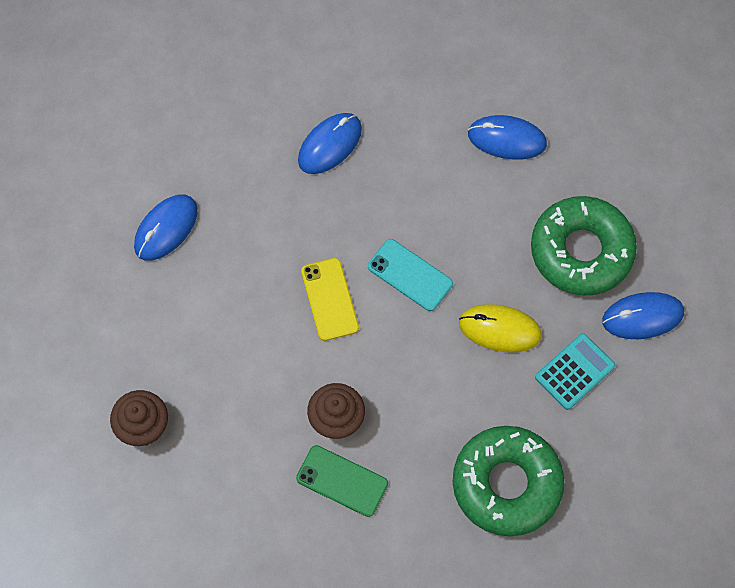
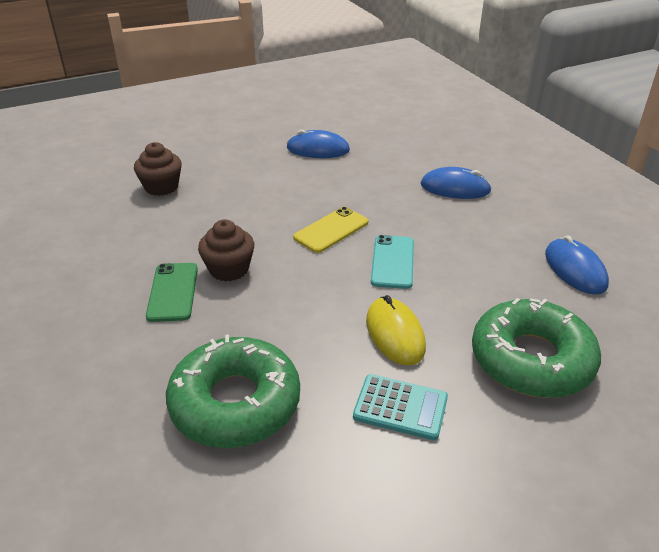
camera: 60 degrees right, 30 degrees down
blue mouse [602,292,684,339] -> none

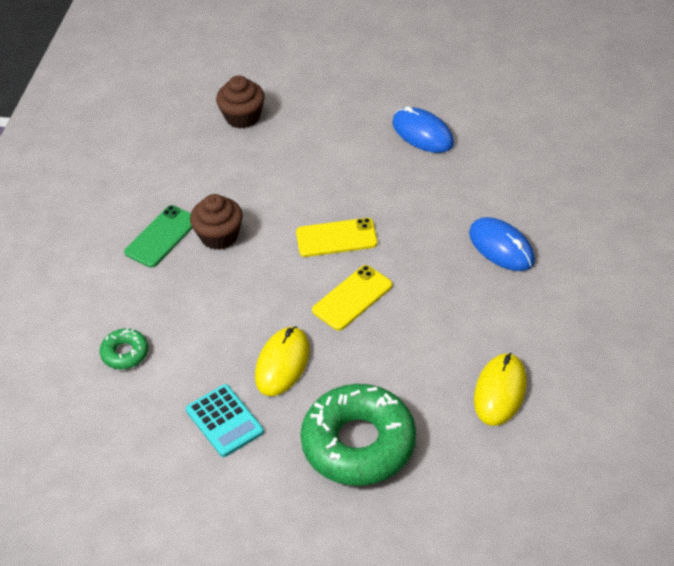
camera: 40 degrees right, 10 degrees up
green donut [166,334,300,448] -> green donut [100,328,148,369], size x0.45
turquoise phone [371,235,414,289] -> yellow phone [312,265,393,331]
blue mouse [545,235,609,294] -> yellow mouse [474,353,527,426]

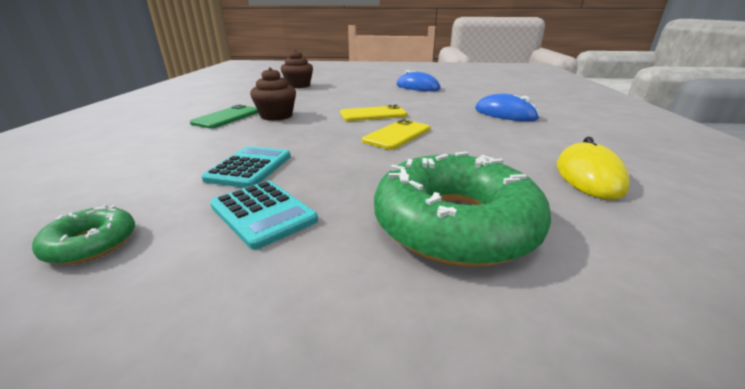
camera: 10 degrees left, 20 degrees down
green donut [100,328,148,369] -> green donut moved to [32,205,135,265]
yellow mouse [255,326,310,396] -> none
none -> turquoise calculator [201,146,291,188]

